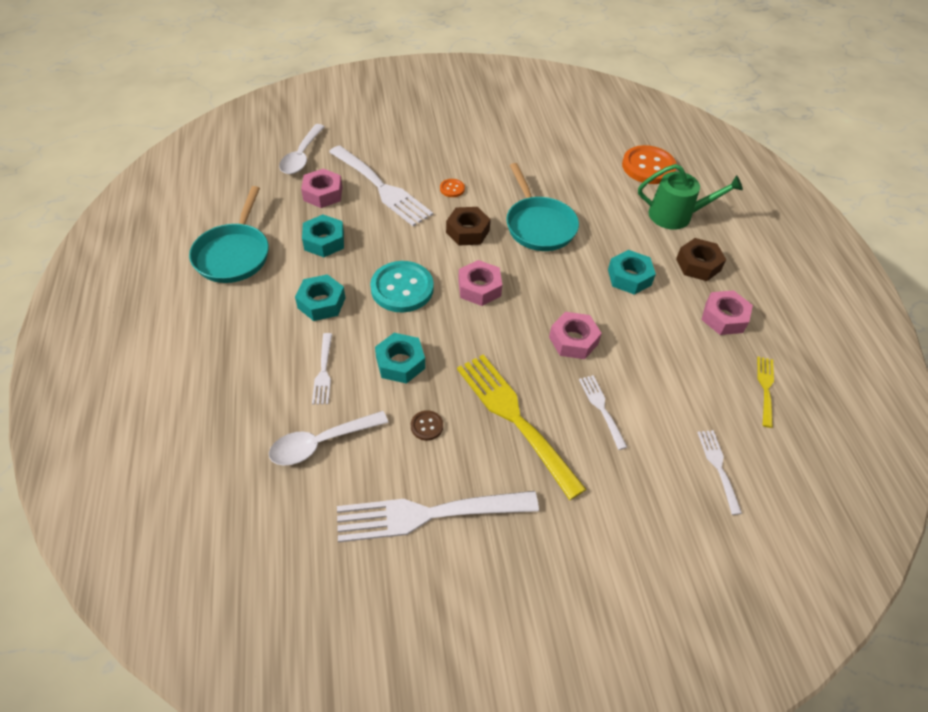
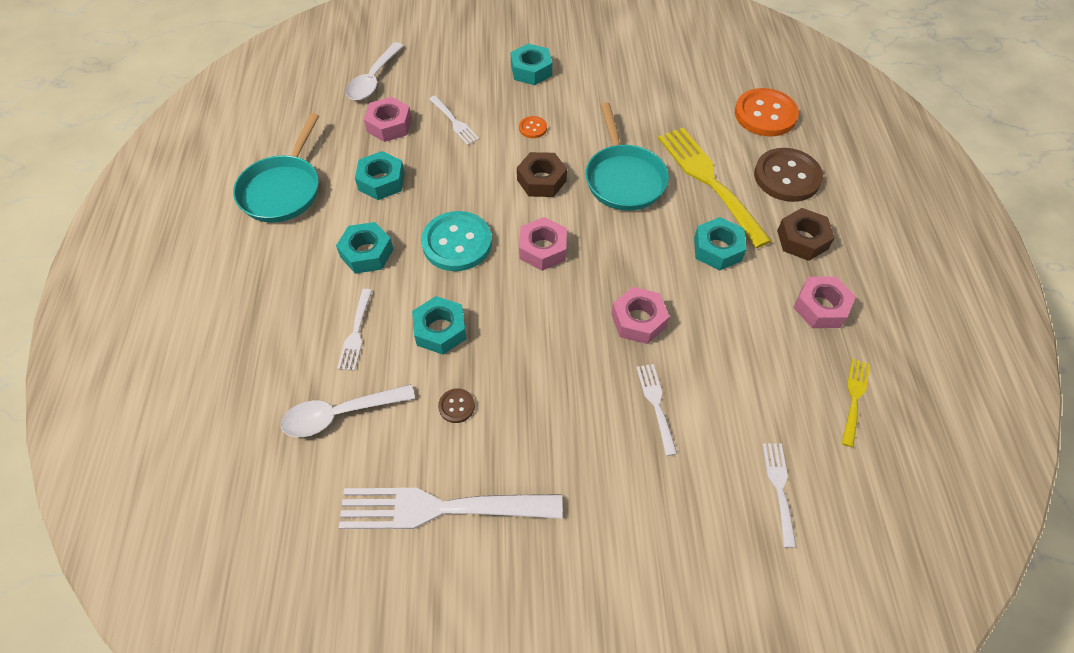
camera: 10 degrees right, 5 degrees up
white fork [329,145,433,226] -> white fork [429,96,479,145], size x0.49
yellow fork [457,355,586,500] -> yellow fork moved to [658,128,772,248]
green watering can [638,164,743,230] -> brown button [754,148,823,202]
none -> turquoise nut [511,44,552,85]

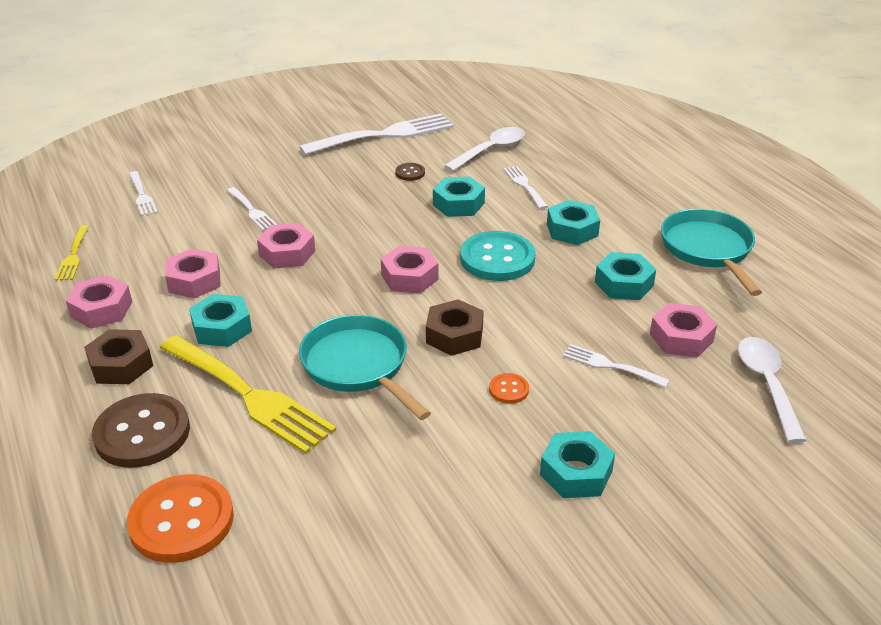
camera: 155 degrees right, 20 degrees down
none -> pink nut [165,248,221,298]

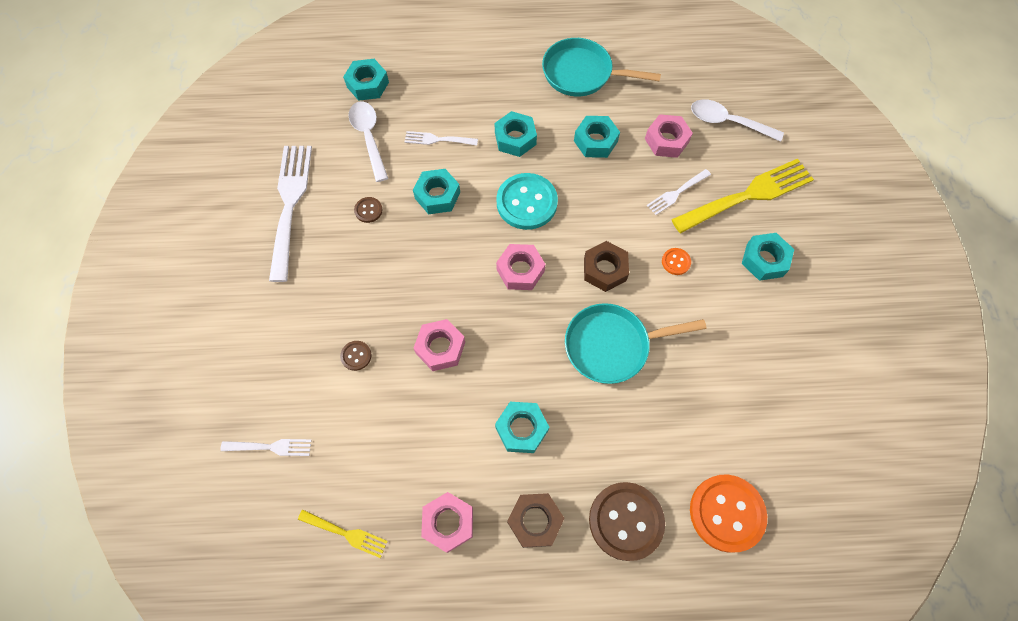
camera: 65 degrees left, 30 degrees up
yellow fork [160,335,336,454] -> yellow fork moved to [671,158,814,233]
pink nut [165,248,221,298] -> none
white fork [227,187,277,231] -> brown button [340,341,372,371]
none -> turquoise nut [343,59,389,101]

